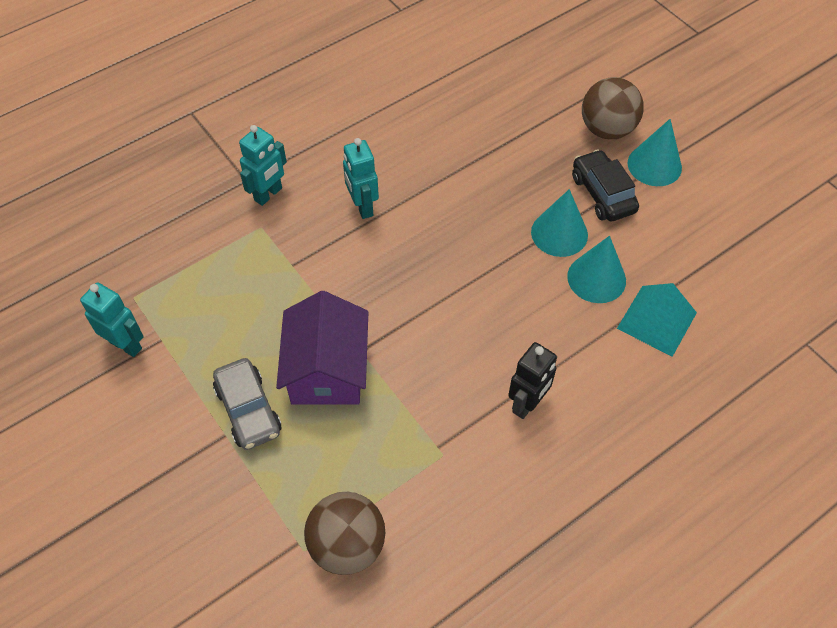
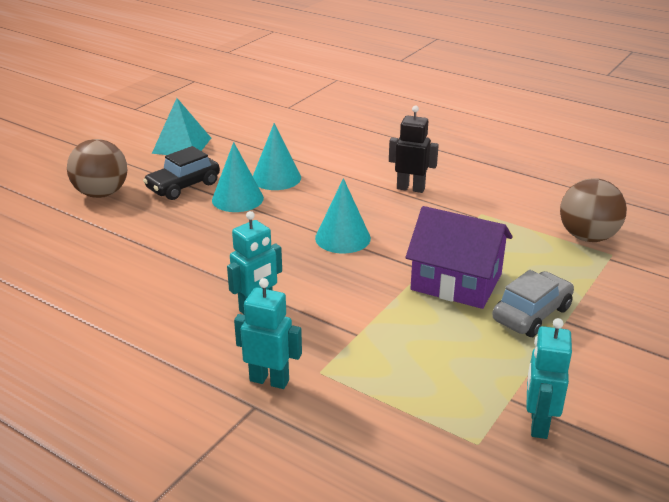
camera: 110 degrees left, 25 degrees down
purple house [276,291,368,405] -> purple house turned 45 degrees clockwise [405,206,513,309]
turquoise pyramid [617,283,697,357] -> turquoise pyramid moved to [152,98,211,155]
turquoise cone [628,119,682,186] -> turquoise cone moved to [315,178,371,254]

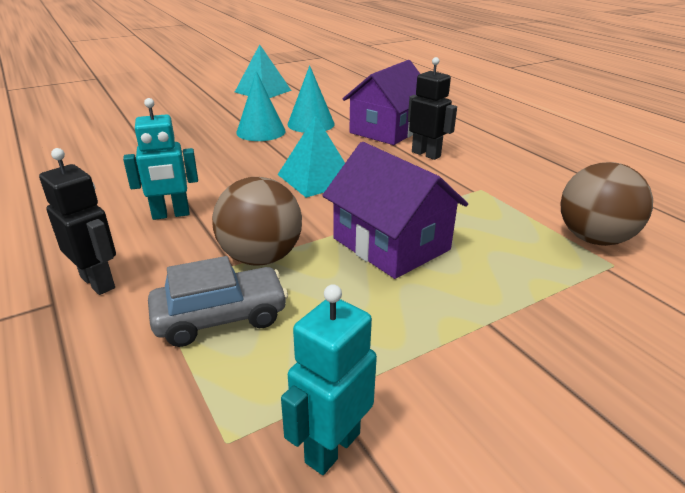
camera: 25 degrees right, 0 degrees up
brown ball [67,139,127,198] -> brown ball moved to [212,177,302,266]
black car [143,146,220,200] -> none
turquoise robot [234,278,302,389] -> black robot [39,148,116,295]
turquoise cone [315,178,371,254] -> turquoise pyramid [278,115,345,198]
grey car [492,270,574,337] -> grey car moved to [148,256,288,347]
none -> purple house [343,60,420,145]

